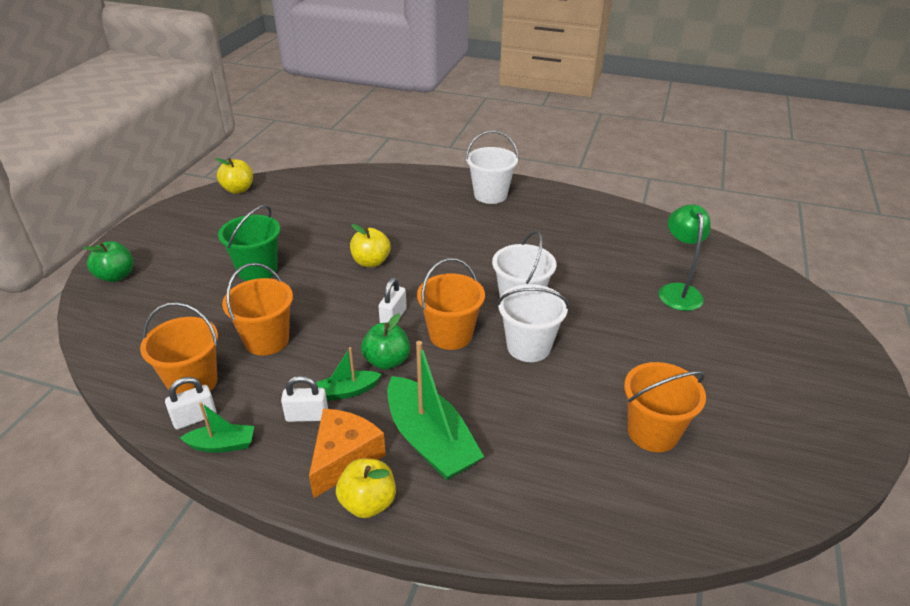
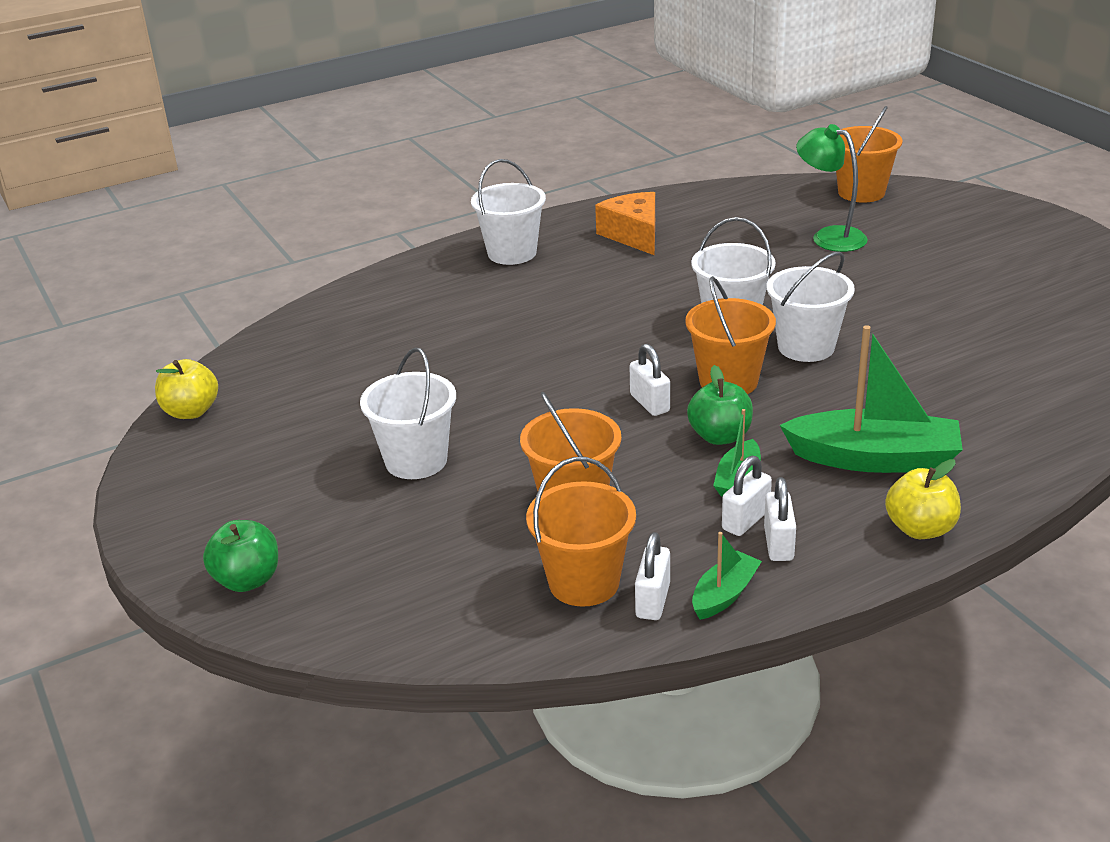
camera: 45 degrees left, 5 degrees down
green bucket [218,205,280,281] -> white bucket [360,347,456,479]
orange cheese [309,409,386,499] -> orange cheese moved to [595,192,655,255]
yellow apple [350,224,391,267] -> none
orange bucket [624,362,706,452] -> orange bucket moved to [836,106,903,203]
none -> white padlock [764,477,796,561]

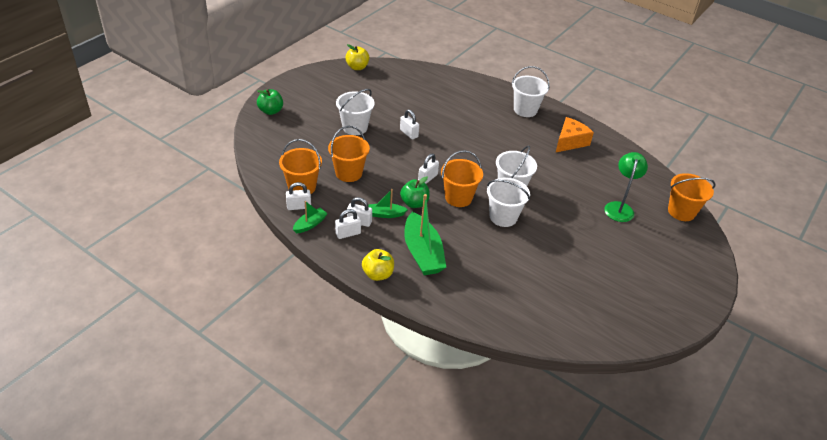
camera: 60 degrees right, 10 degrees up
green boat [692,532,762,620] -> green boat turned 60 degrees counterclockwise [293,201,328,233]
none -> white padlock [400,109,419,139]

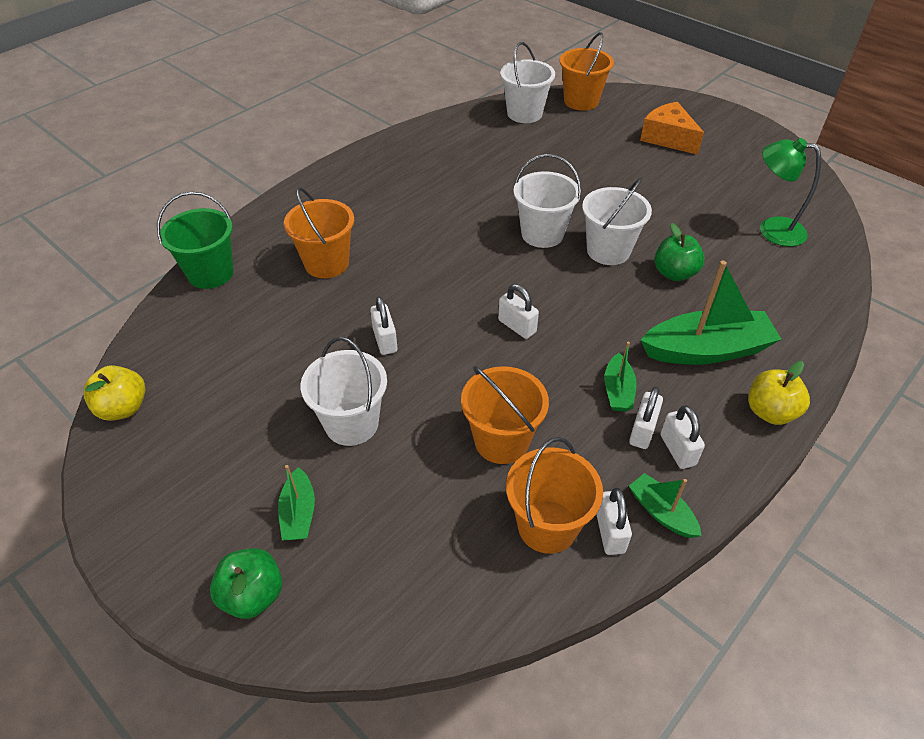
camera: 80 degrees left, 5 degrees up
white padlock [400,109,419,139] -> white padlock turned 75 degrees counterclockwise [370,296,397,355]
green apple [400,176,430,208] -> green apple moved to [655,223,705,281]
orange bucket [441,150,483,207] -> orange bucket moved to [284,187,354,278]
white bucket [512,66,550,117] -> white bucket moved to [500,42,555,123]
orange cheese [555,117,594,153] -> orange cheese moved to [640,102,704,155]
green lamp [604,152,648,222] -> green lamp moved to [760,138,821,246]
none -> green bucket [157,192,234,289]
none -> green boat [278,465,315,540]

